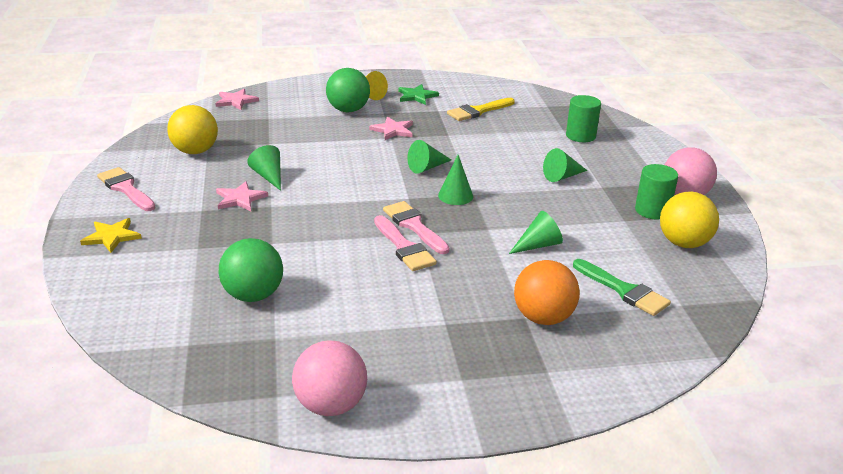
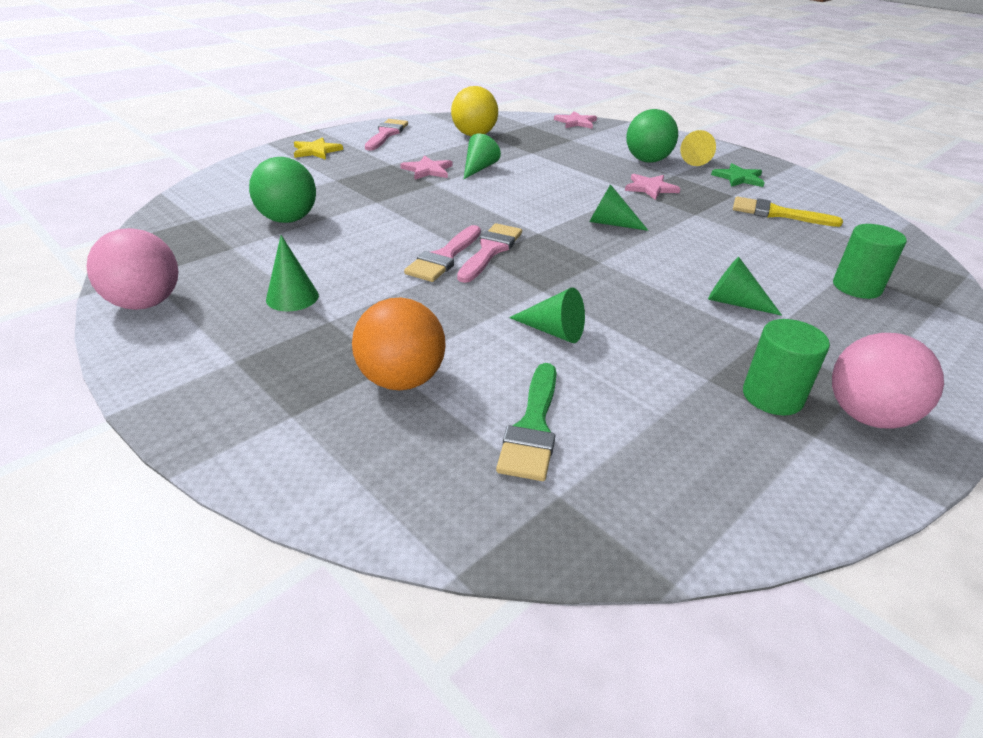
camera: 55 degrees right, 5 degrees up
green cone [438,155,473,205] -> green cone moved to [266,235,319,311]
yellow ball [660,192,719,248] -> none

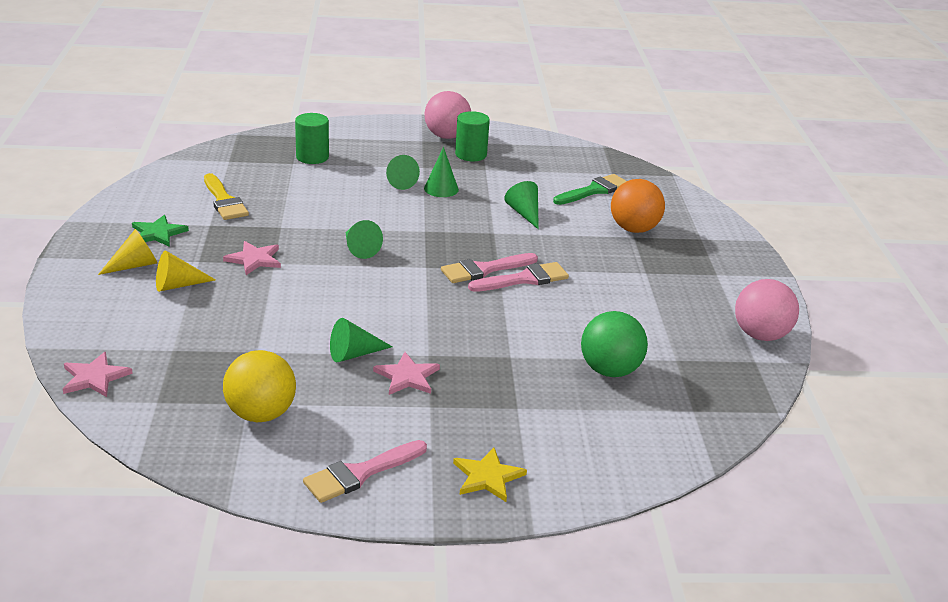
camera: 140 degrees left, 5 degrees down
green cone [266,235,319,311] -> green cone moved to [424,147,459,197]
green ball [626,109,678,163] -> yellow cone [156,251,216,292]

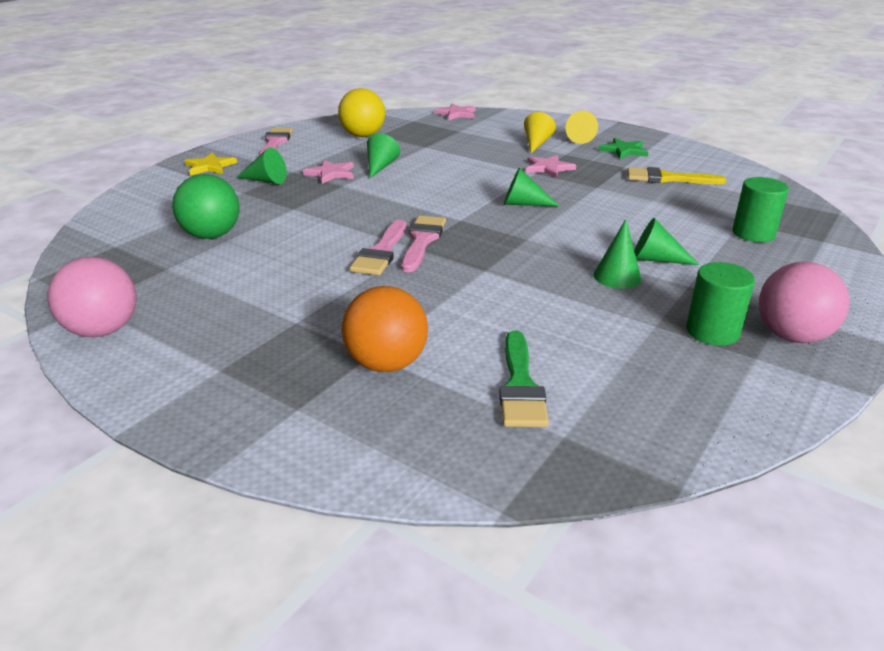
camera: 130 degrees right, 0 degrees up
green cone [504,181,539,229] -> green cone moved to [236,147,287,184]

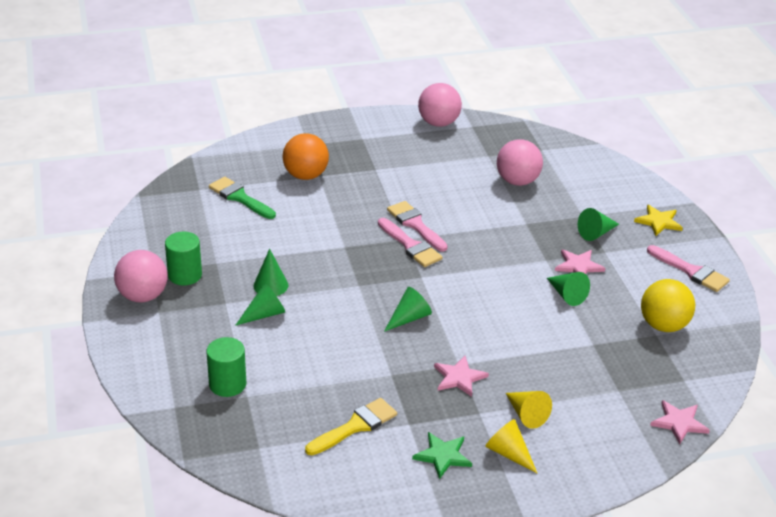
camera: 130 degrees right, 5 degrees up
green ball [172,174,240,239] -> pink ball [497,139,543,186]

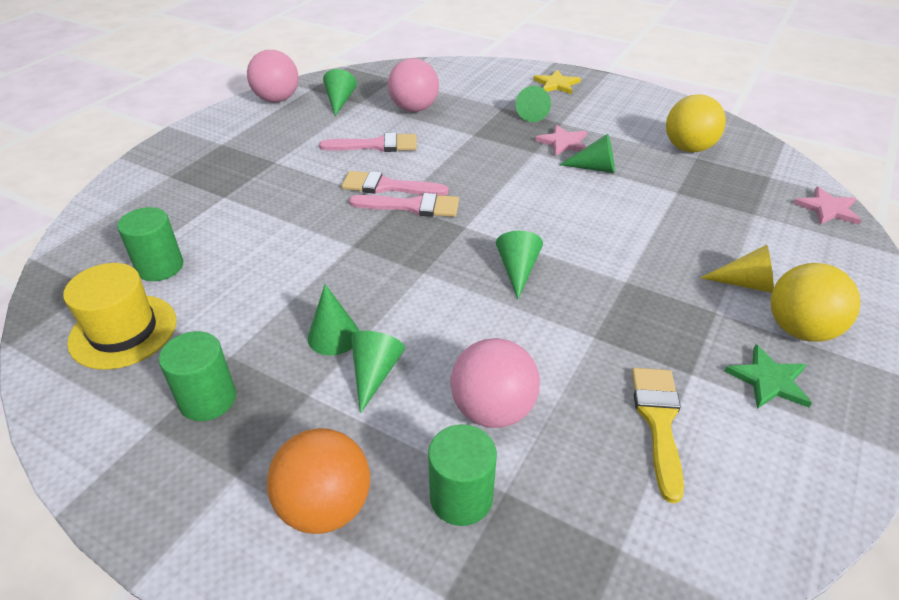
camera: 45 degrees left, 5 degrees up
pink ball [114,250,168,302] -> pink ball moved to [450,338,540,428]
green brush [209,177,276,219] -> green cylinder [117,207,183,281]
orange ball [283,133,329,180] -> orange ball moved to [267,428,370,534]
pink star [434,356,489,397] -> none
yellow cone [485,419,537,473] -> yellow ball [771,263,860,342]
pink brush [647,245,730,292] -> pink brush moved to [319,133,417,152]
none -> yellow hat [63,263,176,370]
none -> green cone [323,69,357,116]

